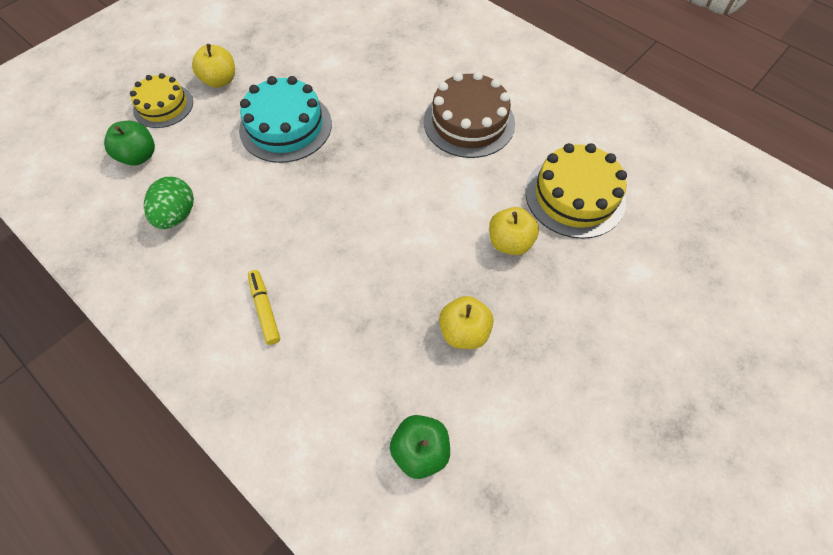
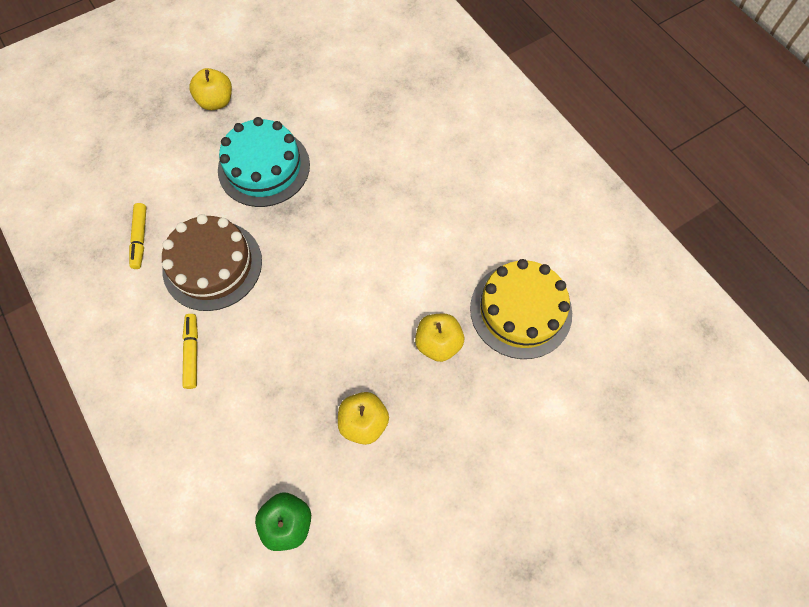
camera: 15 degrees right, 5 degrees up
green apple [104,121,155,166] -> none
yellow cake [130,73,193,128] -> none
green egg [144,177,194,229] -> yellow marker [129,203,147,269]
brown cake [424,71,515,158] -> brown cake moved to [162,214,262,311]

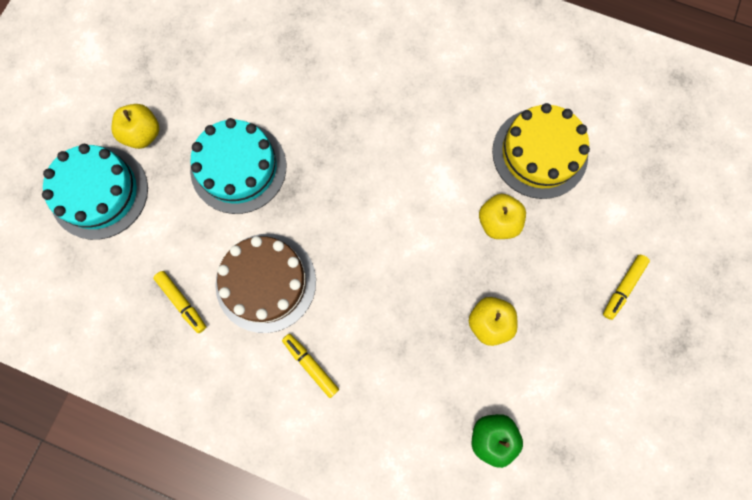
camera: 35 degrees left, 10 degrees up
none -> turquoise cake [42,144,148,240]
none -> yellow marker [603,255,650,320]

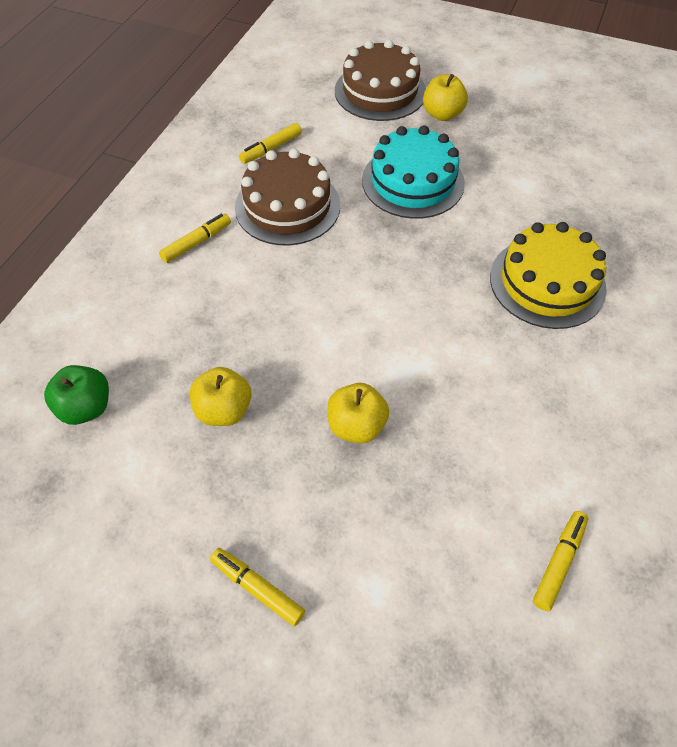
camera: 90 degrees right, 20 degrees down
turquoise cake [42,144,148,240] -> brown cake [335,40,426,121]
yellow cake [492,103,590,199] -> yellow cake moved to [490,222,607,329]
none -> yellow marker [533,511,588,611]

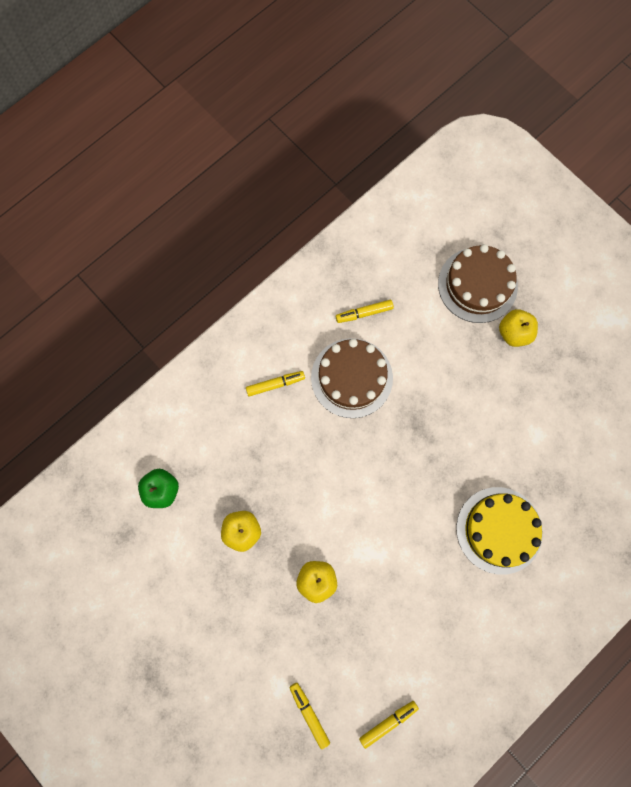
camera: 25 degrees right, 20 degrees up
yellow marker [210,548,305,626] -> yellow marker moved to [289,683,330,749]
turquoise cake [362,126,465,219] -> none

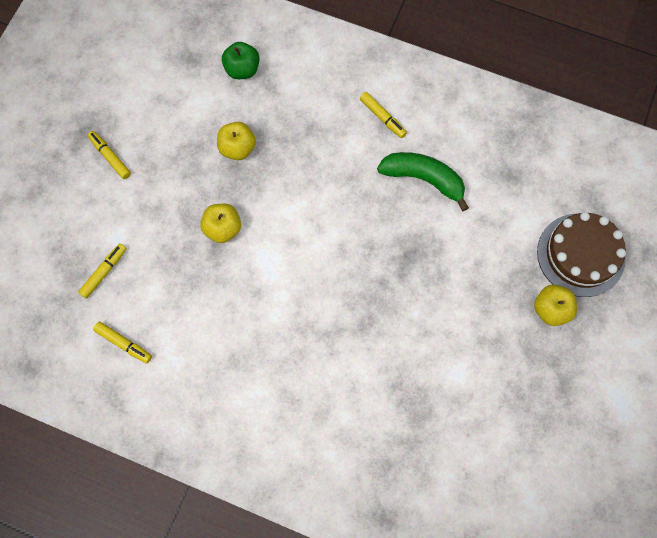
camera: 65 degrees right, 5 degrees down
brown cake [311,338,393,418] -> green banana [377,152,469,211]
yellow marker [336,300,394,323] -> yellow marker moved to [88,131,131,179]
yellow cake [456,487,543,575] -> none

